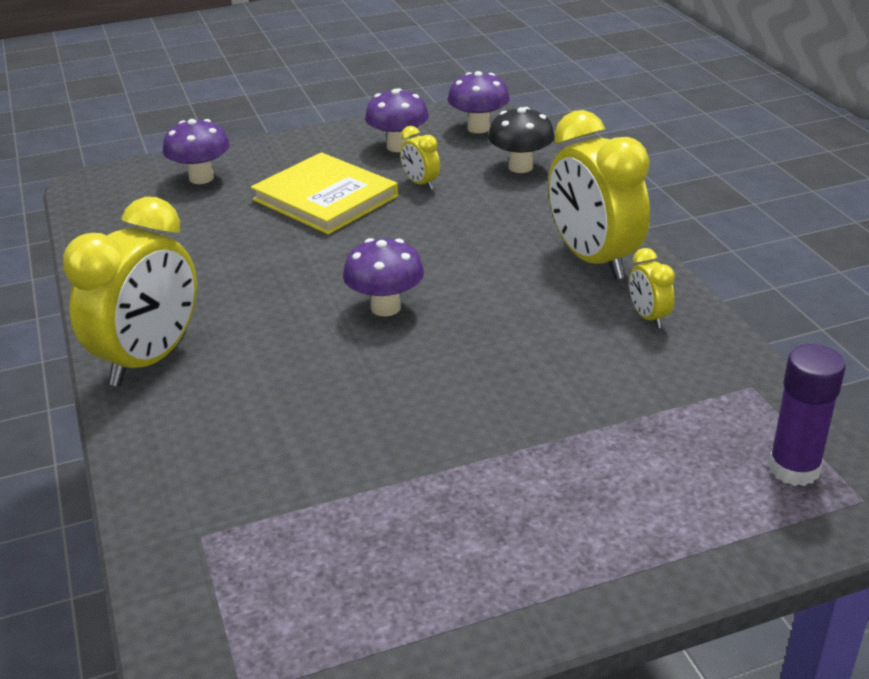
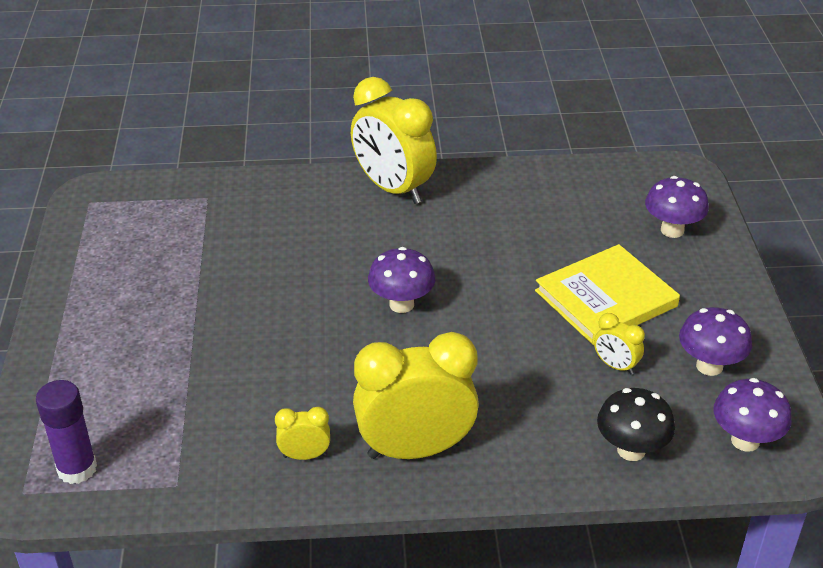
camera: 105 degrees right, 5 degrees up
yellow clock [400,126,440,190] -> yellow clock turned 120 degrees counterclockwise [594,313,645,374]

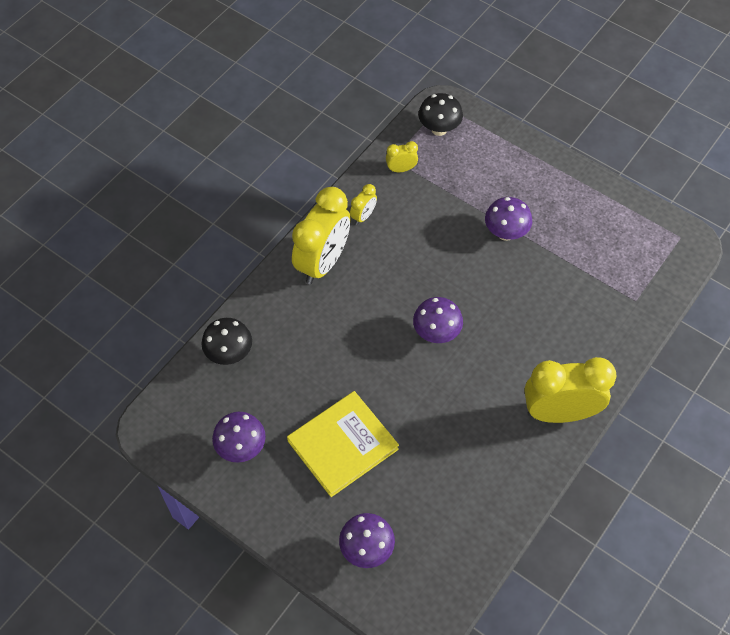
camera: 130 degrees right, 20 degrees up
purple glue stick [36,380,97,484] -> black mushroom [418,93,463,136]
yellow book [535,244,680,345] -> yellow book turned 45 degrees clockwise [287,391,399,497]
yellow clock [594,313,645,374] -> yellow clock moved to [386,141,418,172]
purple mushroom [713,378,792,452] -> purple mushroom moved to [485,197,532,241]

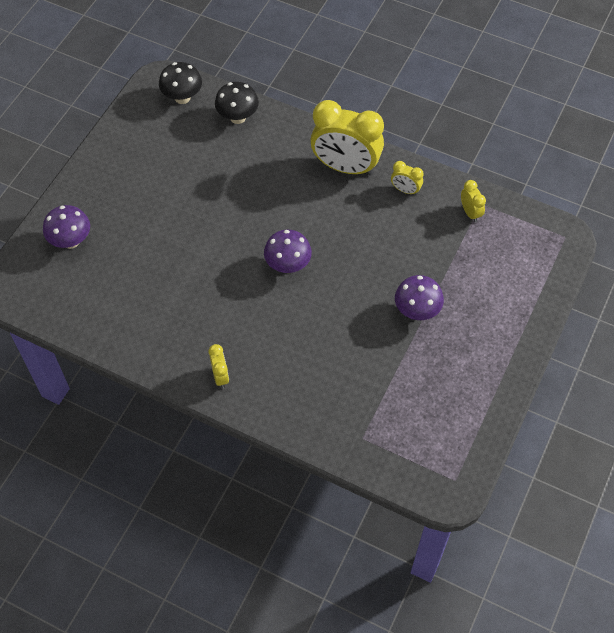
camera: 80 degrees right, 0 degrees up
purple mushroom [212,412,266,463] -> none
yellow book [287,391,399,497] -> none
black mushroom [418,93,463,136] -> black mushroom moved to [159,62,202,104]
yellow clock [524,357,616,423] -> yellow clock [209,344,229,388], size x0.44

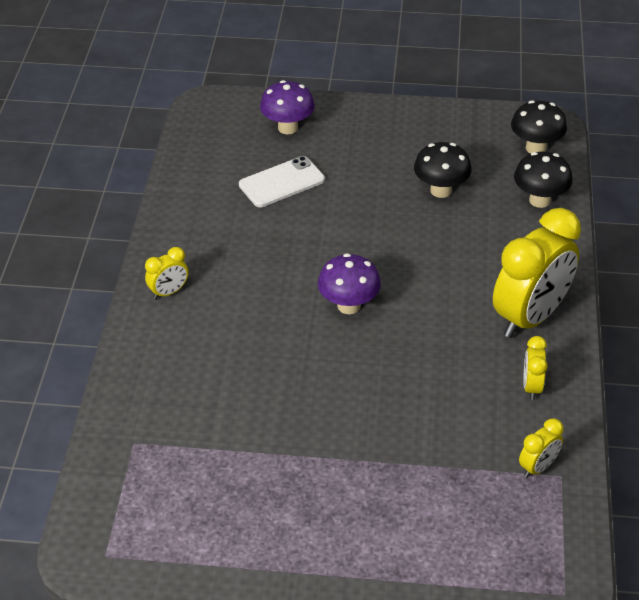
camera: 70 degrees right, 15 degrees down
yellow clock [310,100,384,175] -> yellow clock turned 135 degrees counterclockwise [493,208,581,338]
purple mushroom [395,275,444,320] -> none
none -> white phone [239,156,325,207]
none -> black mushroom [414,142,472,198]

